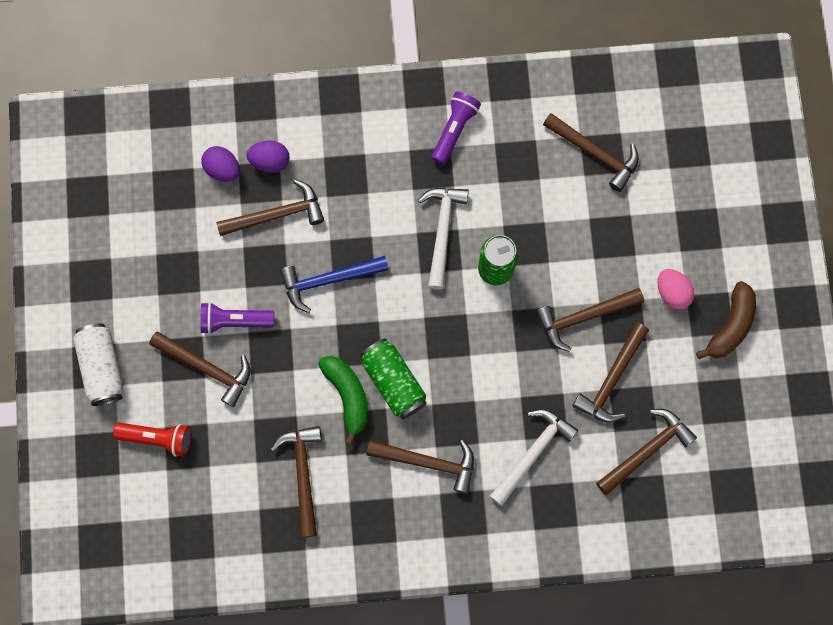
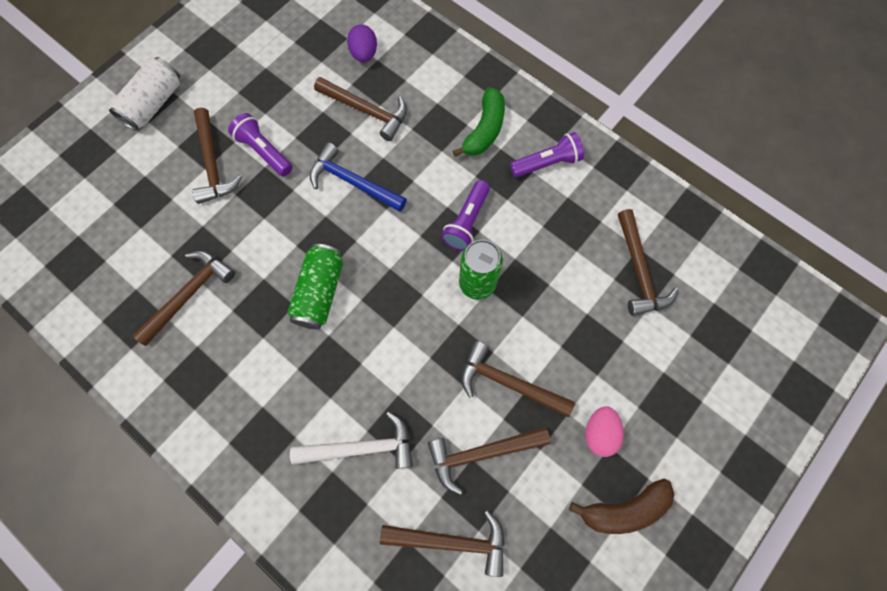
camera: 45 degrees right, 5 degrees down
red flashlight [113,423,191,457] -> none
purple egg [246,141,290,173] -> none
green banana [318,356,368,445] -> green banana moved to [453,87,505,157]
brown hammer [366,440,474,494] -> none
white hammer [418,188,469,289] -> purple flashlight [441,180,490,251]

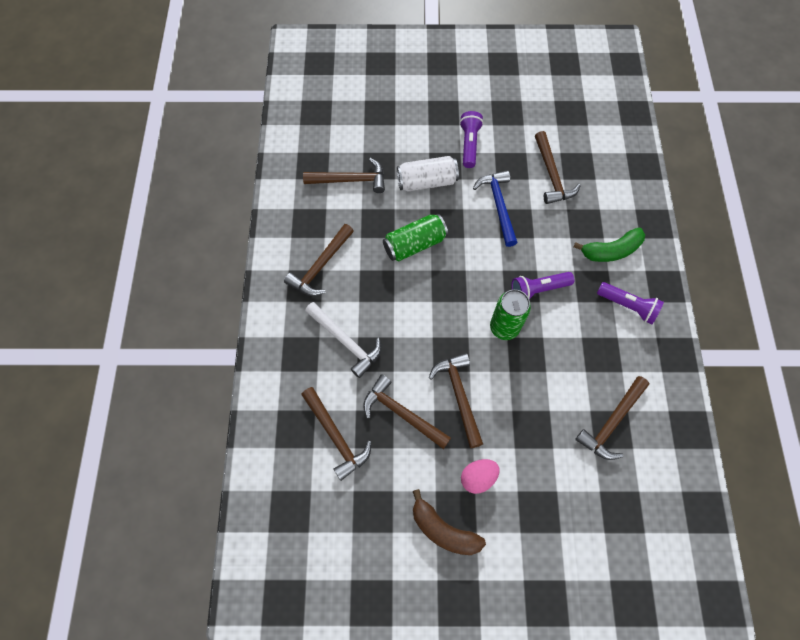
camera: 50 degrees right, 5 degrees down
white can [109,57,180,131] -> white can moved to [397,156,459,192]
brown hammer [192,108,243,204] -> brown hammer moved to [284,224,354,296]
purple egg [347,24,377,62] -> none

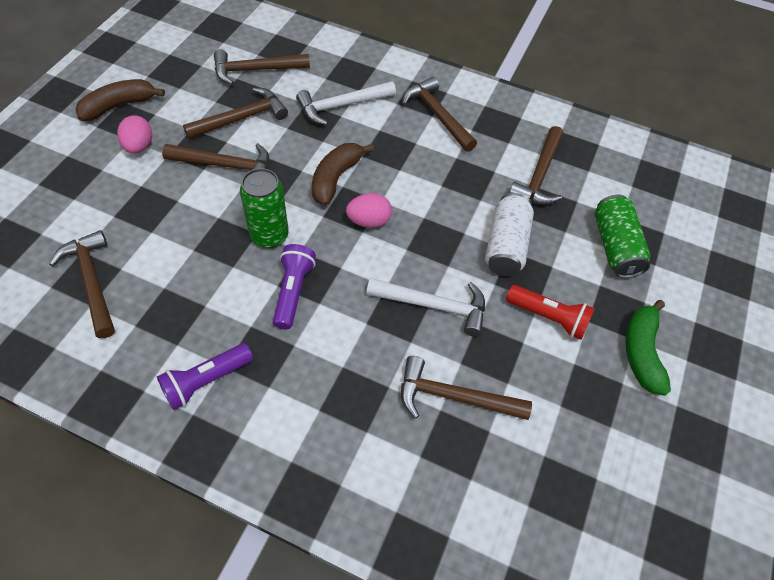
camera: 110 degrees right, 10 degrees down
green can [383,214,448,261] -> green can moved to [594,195,650,278]
purple flashlight [459,111,483,168] -> red flashlight [506,285,595,340]
blue hammer [473,170,518,247] -> white hammer [366,278,485,337]
green banana [574,227,645,262] -> green banana moved to [625,300,671,396]
none -> brown banana [312,143,374,206]
none -> pink egg [346,193,392,228]

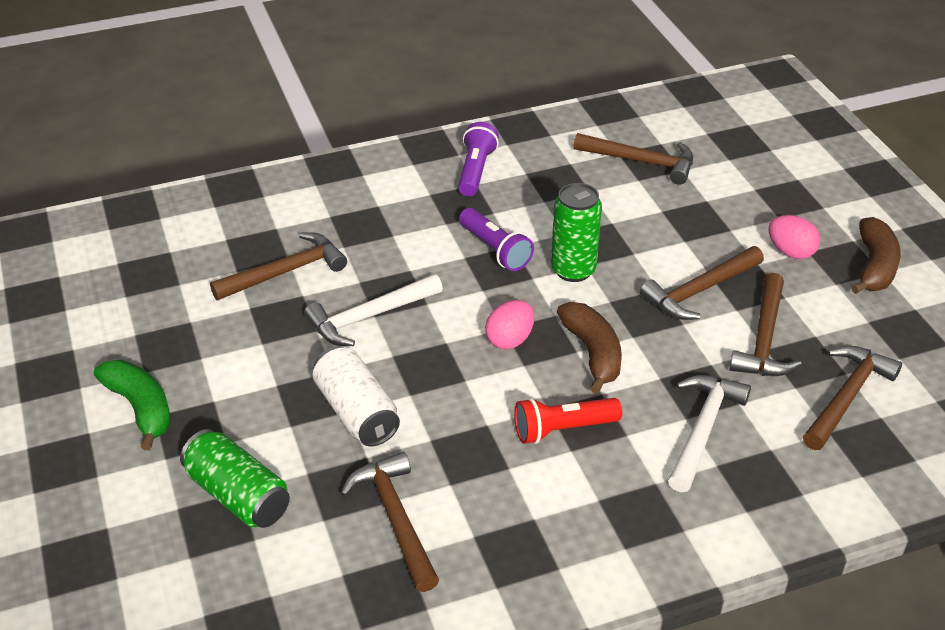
camera: 140 degrees right, 15 degrees down
brown hammer [402,77,477,152] -> none
red flashlight [506,285,595,340] -> red flashlight moved to [514,398,622,444]

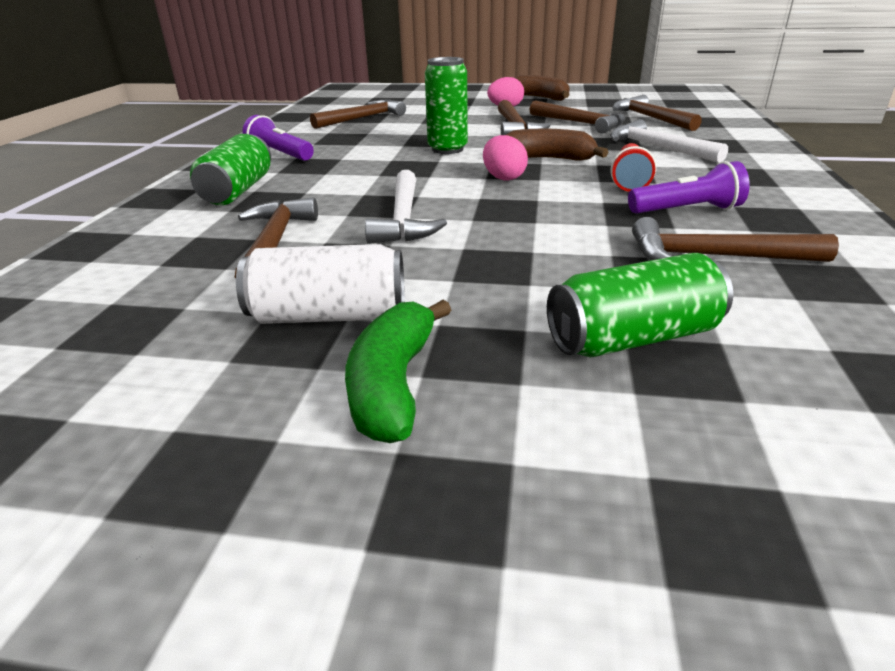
camera: 60 degrees left, 10 degrees down
green banana [94,360,171,450] -> green banana turned 75 degrees counterclockwise [345,300,451,443]
white can [313,346,400,447] -> white can moved to [236,244,405,324]
purple flashlight [459,208,534,271] -> purple flashlight moved to [628,161,750,214]
none -> green can [190,134,271,205]

